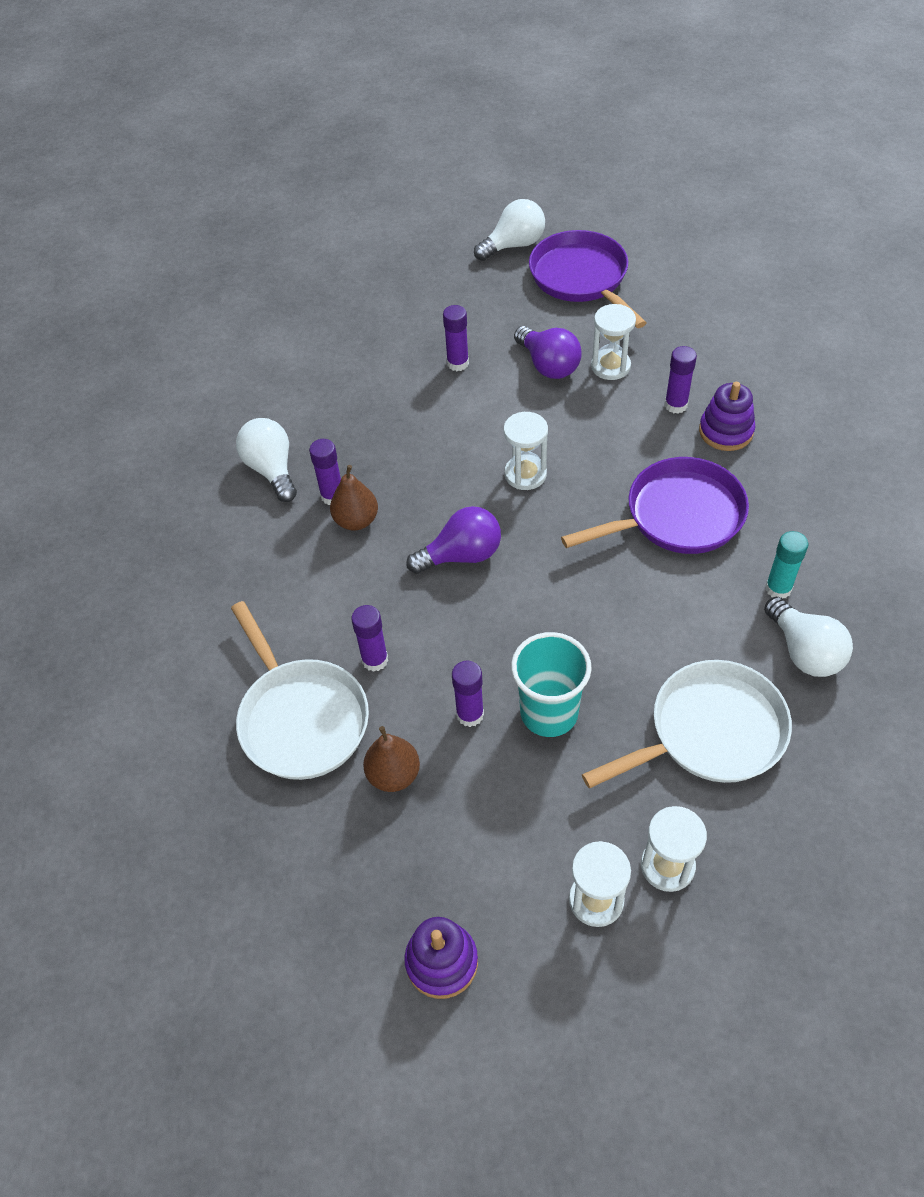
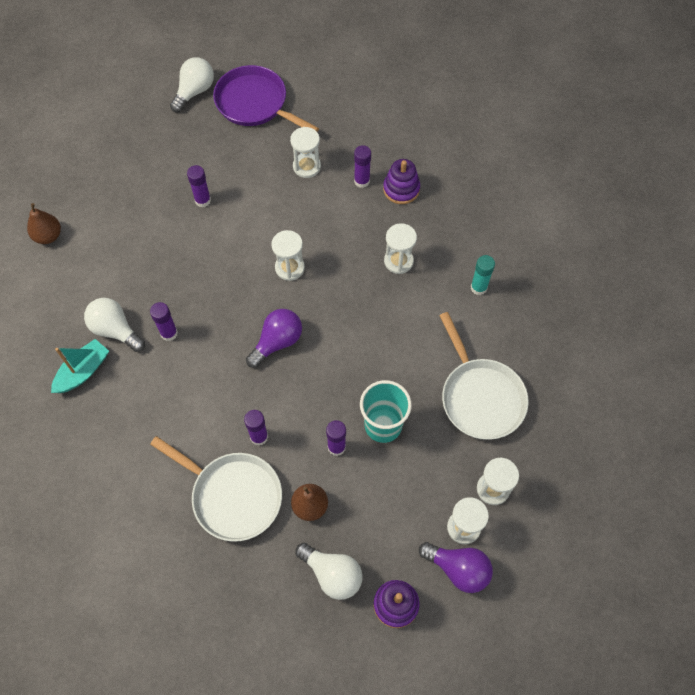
camera: 30 degrees left, 10 degrees up
brown pear [330,465,378,530] -> brown pear moved to [27,203,61,244]
purple light bulb [514,326,582,379] -> purple light bulb moved to [419,542,493,593]
purple pan [561,457,749,554] -> white hourglass [384,223,417,274]
white pan [582,660,792,788] -> white pan turned 120 degrees clockwise [439,312,529,440]
white light bulb [764,597,853,677] -> white light bulb moved to [295,543,363,600]
none -> turquoise boat [51,339,109,393]

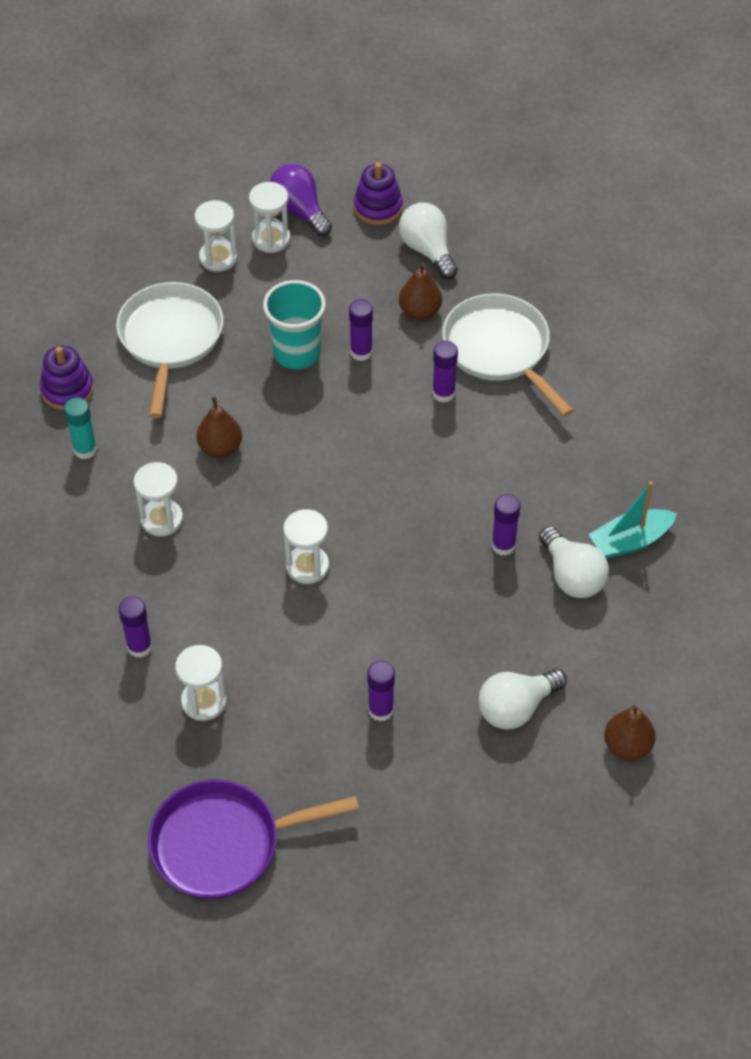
camera: 155 degrees left, 10 degrees down
white light bulb [170,57,214,113] -> white light bulb moved to [478,669,567,729]
purple pan [213,65,319,132] -> purple pan turned 105 degrees clockwise [148,779,359,899]
purple light bulb [246,309,302,368] -> none
purple stacking toy [383,159,420,204] -> purple stacking toy moved to [40,346,94,410]
none -> brown pear [196,397,242,458]

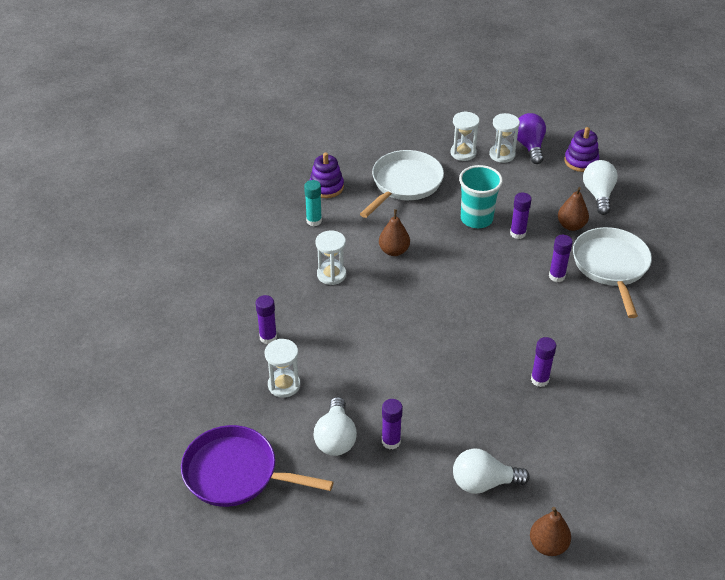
camera: 30 degrees right, 10 degrees down
white hourglass [283,509,329,584] -> none
white light bulb [539,526,609,598] -> white light bulb moved to [314,397,357,456]
turquoise boat [588,481,677,559] -> none

